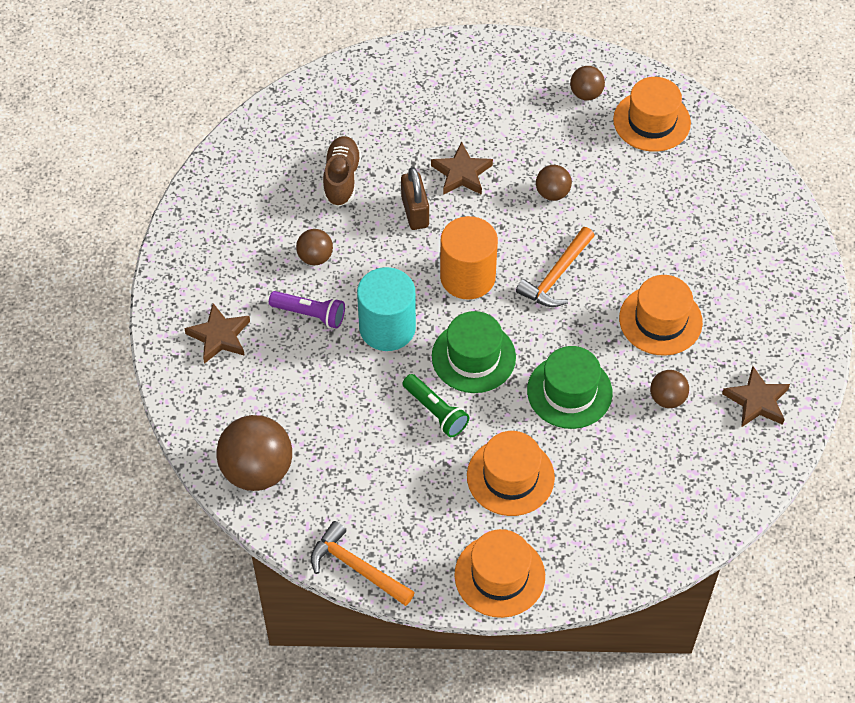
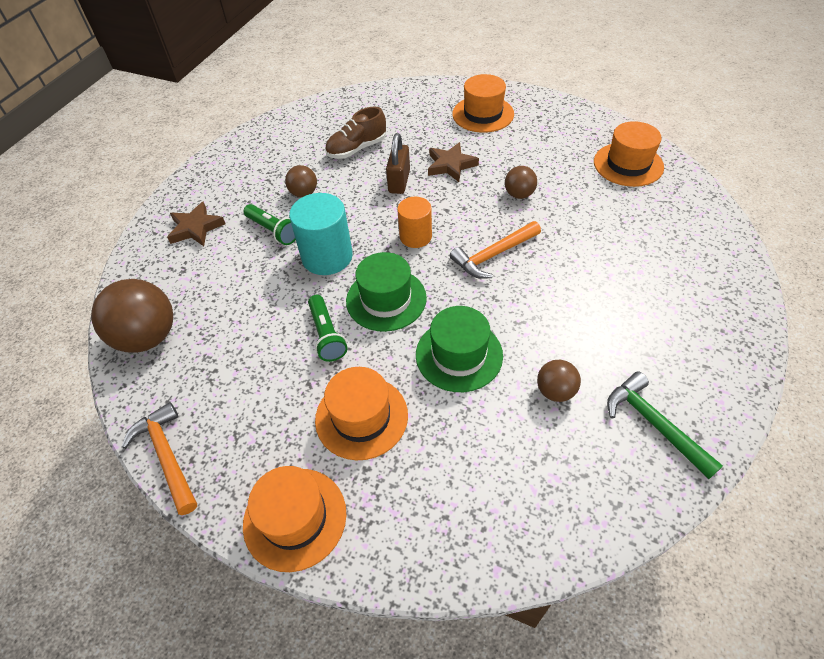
camera: 25 degrees right, 5 degrees down
purple flashlight [269,291,345,329] -> green flashlight [244,204,296,245]
brown shoe [323,136,361,207] -> brown shoe turned 150 degrees counterclockwise [325,107,386,159]
orange cylinder [440,216,498,300] -> orange cylinder [397,197,432,248], size x0.64
brown ball [570,66,605,101] -> none
orange hat [619,275,703,356] -> orange hat moved to [452,74,514,133]
brown star [722,366,790,427] -> green hammer [607,371,723,479]

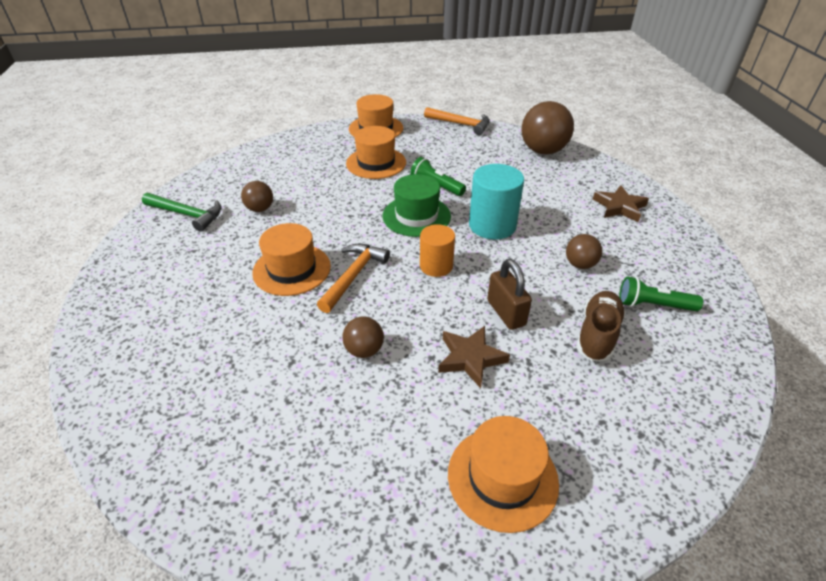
camera: 145 degrees right, 10 degrees down
green flashlight [244,204,296,245] -> green flashlight moved to [619,276,703,311]
green hat [416,306,503,392] -> none
orange hat [594,121,664,187] -> orange hat moved to [252,223,331,296]

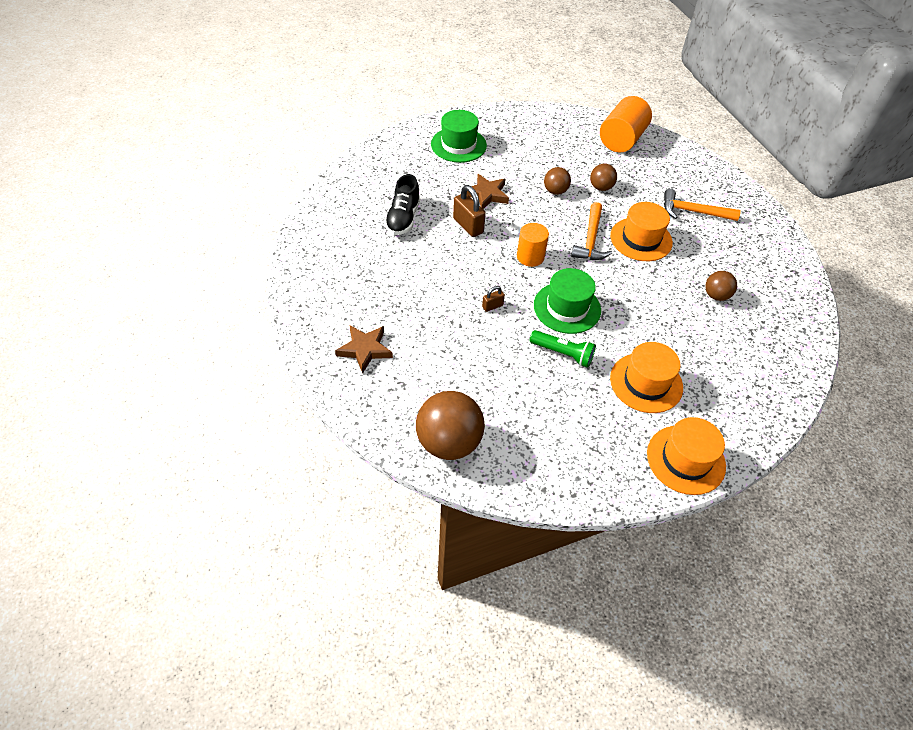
camera: 165 degrees right, 10 degrees up
green hammer [142,193,222,232] -> none
orange hammer [424,107,490,135] -> orange hammer moved to [664,189,741,221]
orange hat [448,416,559,533] -> green hat [431,110,487,163]
turquoise cylinder [469,164,524,239] -> brown padlock [482,286,505,312]
brown ball [566,234,602,269] -> brown ball moved to [590,164,617,191]
brown shoe [576,291,626,361] -> black shoe [384,174,420,235]
green flashlight [619,276,703,311] -> none
none -> orange cylinder [600,96,652,152]

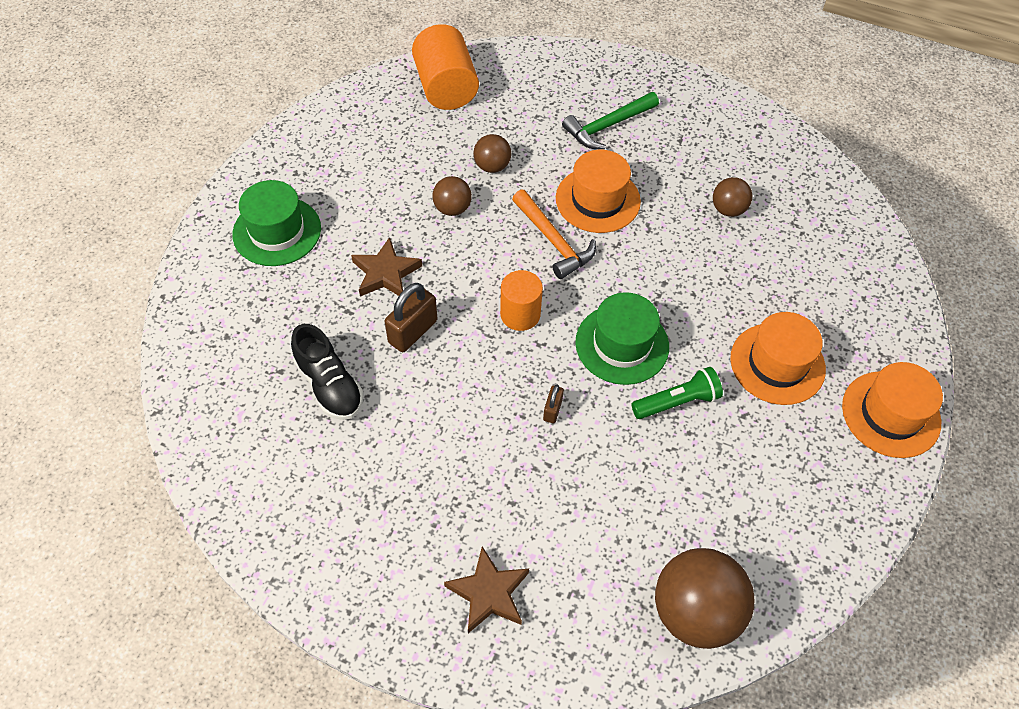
camera: 45 degrees left, 5 degrees up
brown padlock [453,185,486,237] -> brown padlock turned 60 degrees counterclockwise [385,283,437,352]
orange hammer [664,189,741,221] -> green hammer [562,92,659,149]

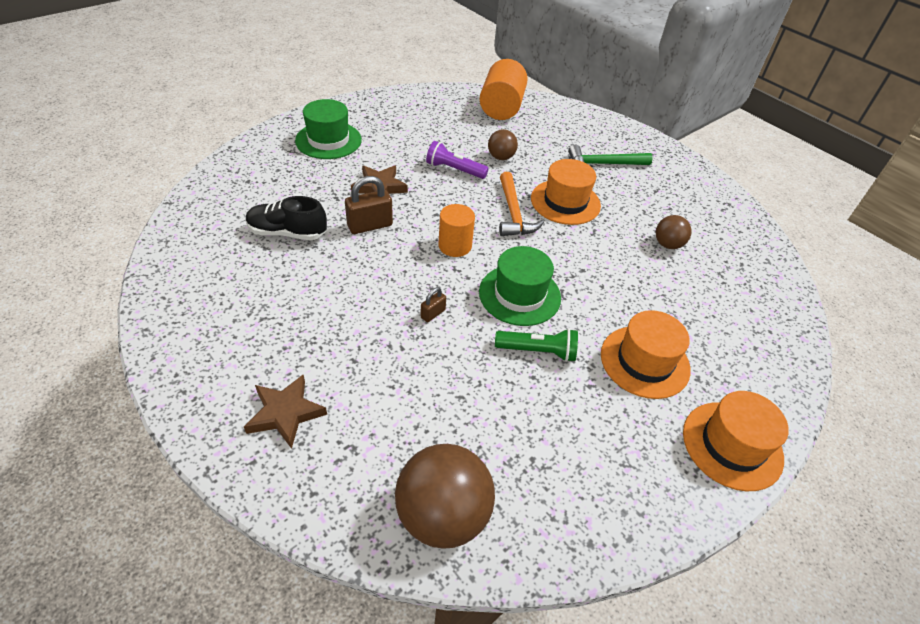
camera: 25 degrees right, 10 degrees down
black shoe [291,324,364,420] -> black shoe turned 105 degrees clockwise [246,196,327,240]
brown ball [432,176,472,216] -> purple flashlight [426,141,489,179]

